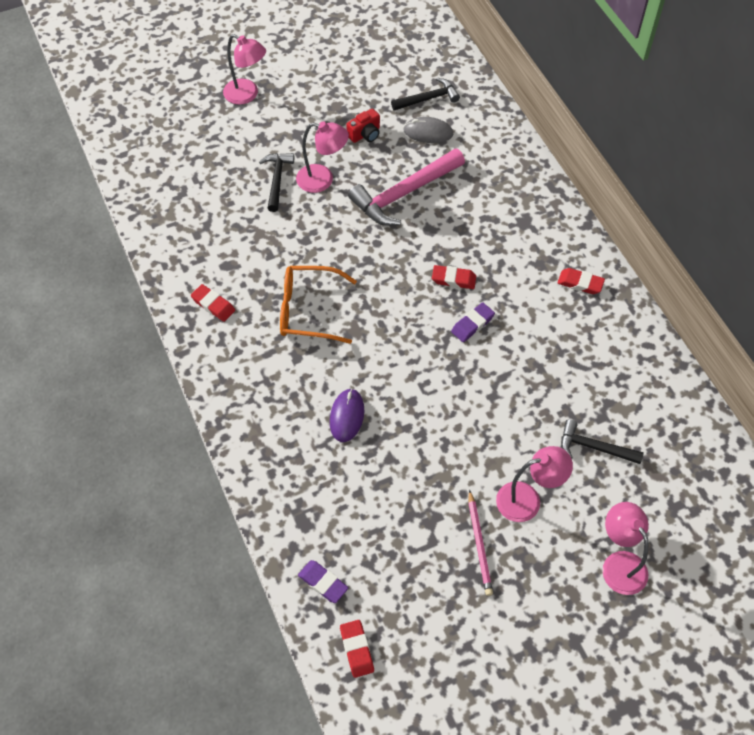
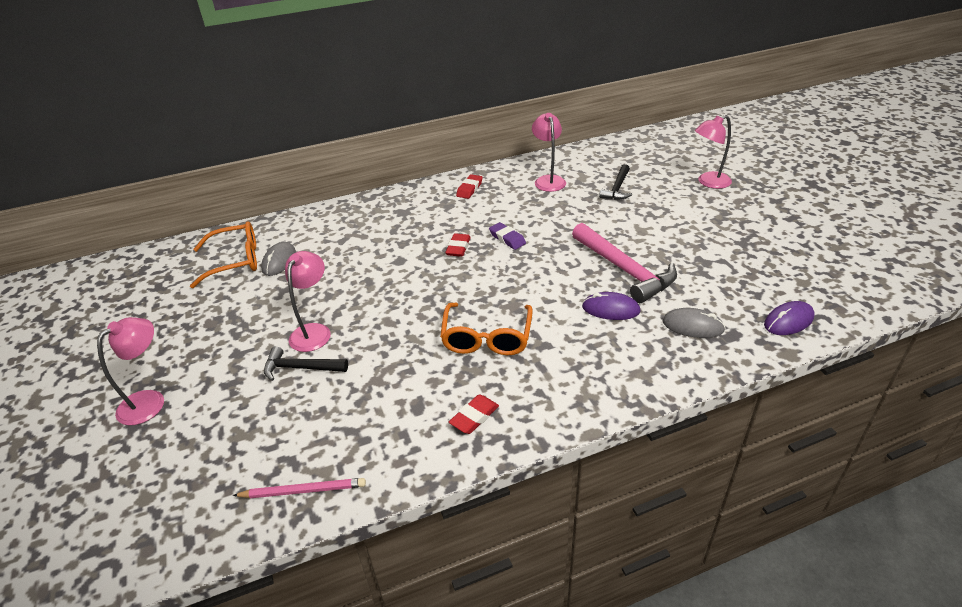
camera: 85 degrees left, 20 degrees down
purple eraser [298,560,348,603] -> purple mouse [764,301,815,335]
red eraser [340,620,374,678] -> none
red camera [346,108,380,143] -> none
pink hammer [348,148,465,226] -> pink hammer moved to [572,223,677,303]
black hammer [391,78,460,111] -> orange glasses [190,221,257,288]
pink pencil [468,490,493,596] -> pink pencil moved to [233,478,366,498]
pink lamp [496,446,573,522] -> pink lamp moved to [532,113,566,192]
none -> grey mouse [663,308,725,338]

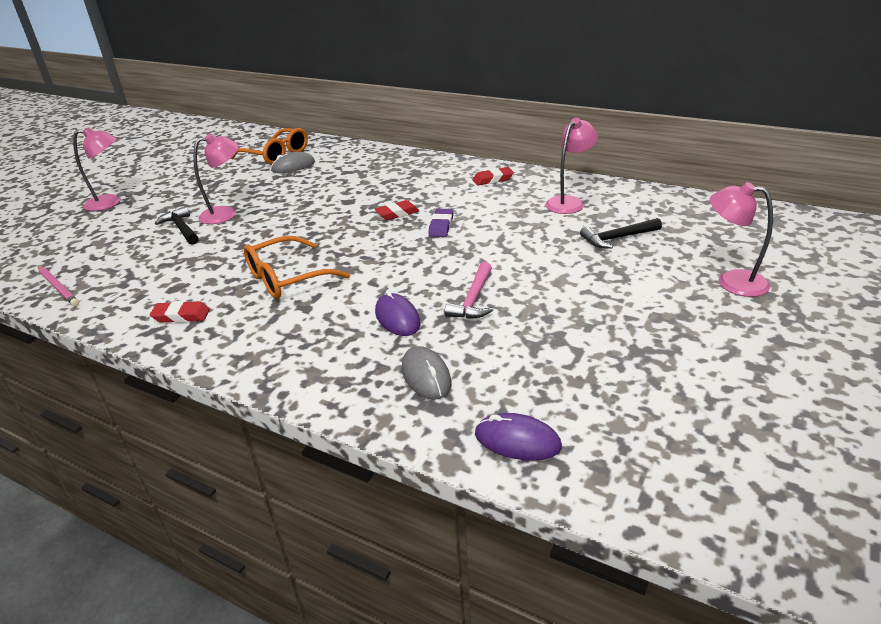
camera: 50 degrees right, 5 degrees down
pink hammer [572,223,677,303] -> pink hammer [444,262,493,319], size x0.58

